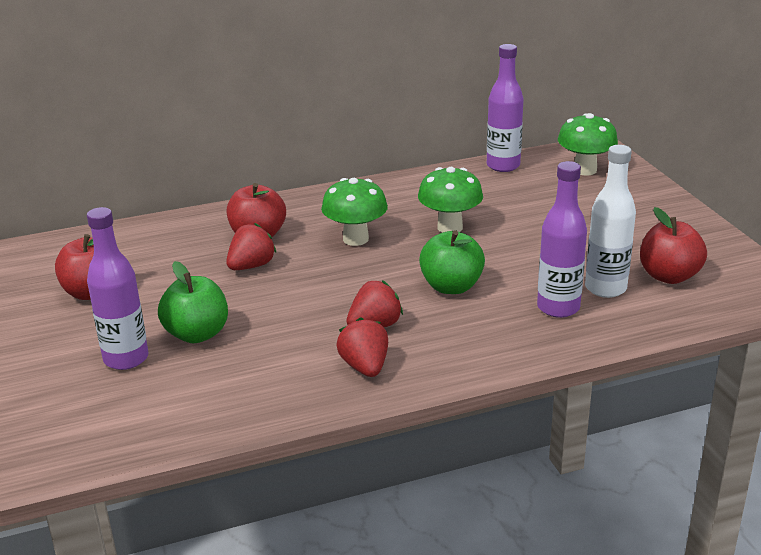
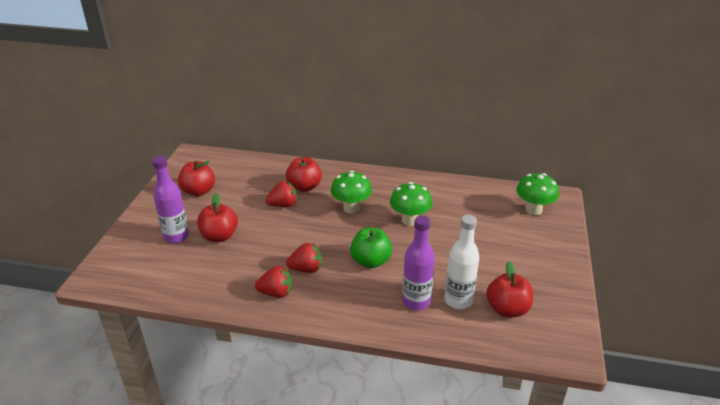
camera: 30 degrees right, 5 degrees up
green apple [158,261,228,343] -> red apple [197,193,238,242]
red strawberry [336,317,388,377] -> red strawberry turned 75 degrees clockwise [255,266,292,298]
purple bottle [487,44,524,172] -> none

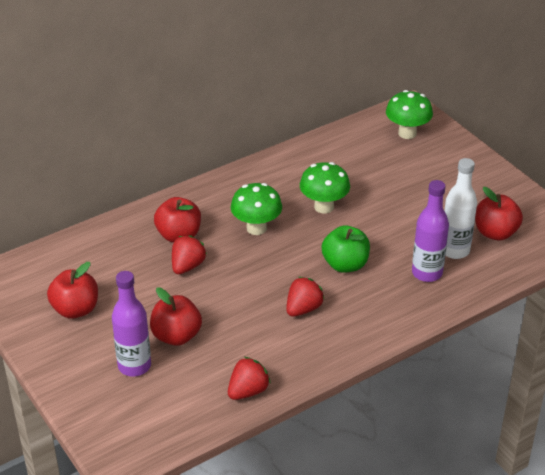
camera: 45 degrees left, 5 degrees up
red strawberry [255,266,292,298] -> red strawberry moved to [228,357,271,400]

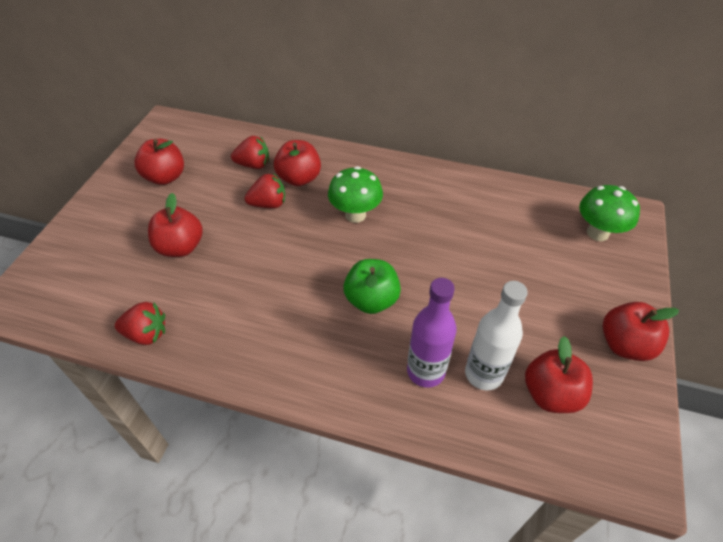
camera: 50 degrees right, 10 degrees up
purple bottle [112,271,151,377] -> none
red strawberry [286,277,325,317] -> red strawberry moved to [231,136,269,169]
green mushroom [300,162,350,214] -> none
none -> red apple [603,302,679,361]

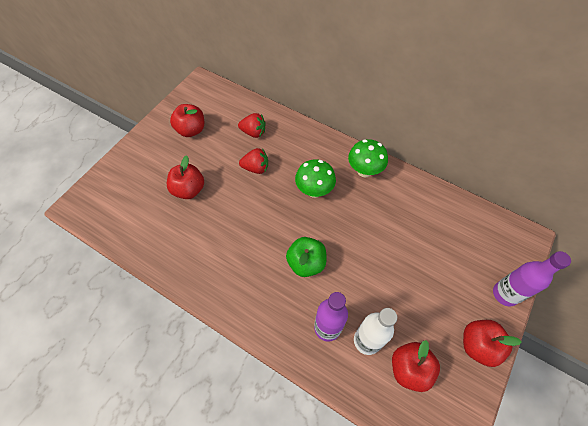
camera: 15 degrees right, 10 degrees up
red strawberry [115,302,165,345] -> none
red apple [274,140,321,186] -> none
green mushroom [579,185,640,241] -> green mushroom moved to [348,139,388,177]
none -> purple bottle [493,251,571,306]

